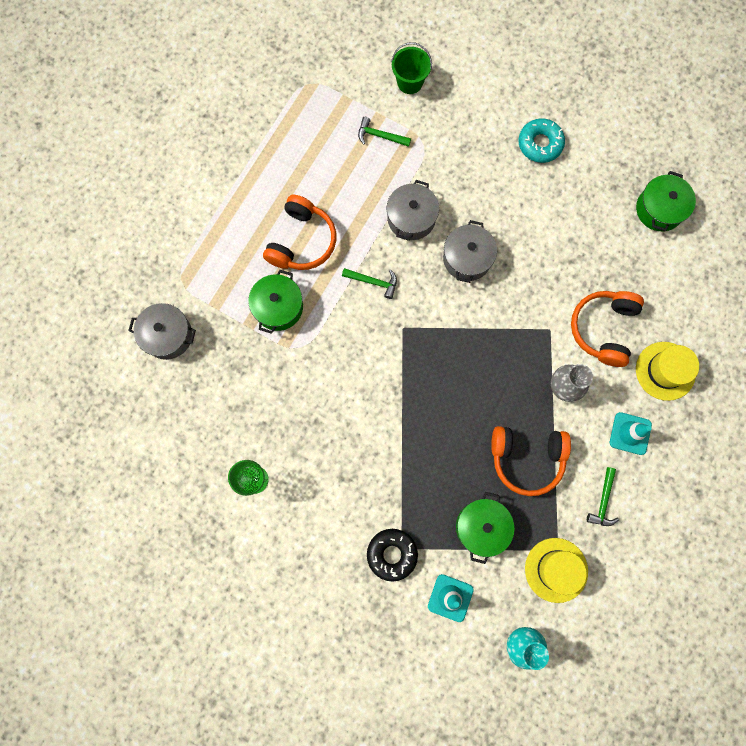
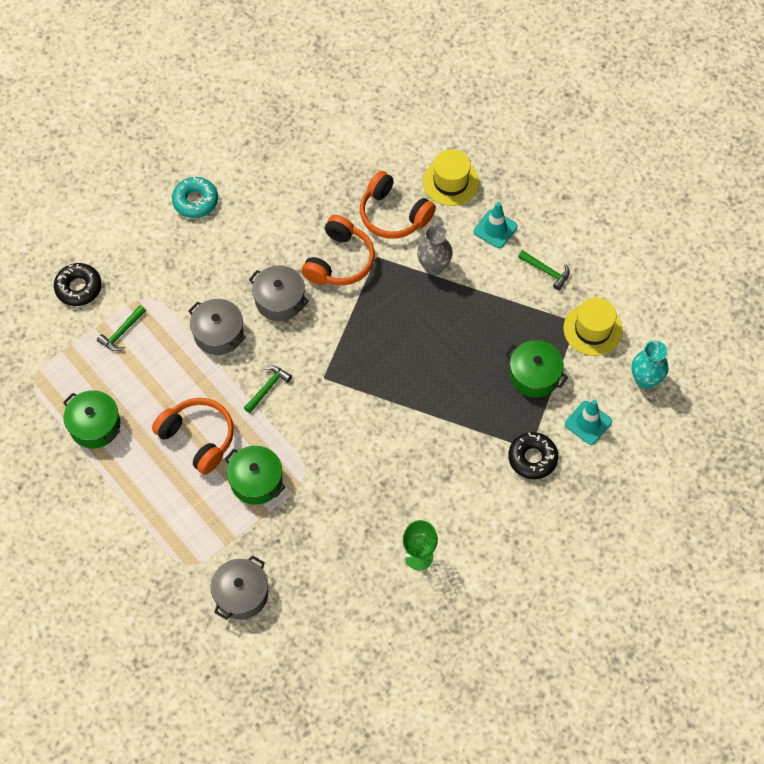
camera: 70 degrees left, 15 degrees down
green bucket [391,42,432,94] -> black donut [54,263,102,306]
orange headphones [491,426,571,496] -> orange headphones moved to [301,215,375,285]
green pot [636,171,696,231] -> green pot moved to [63,390,120,448]

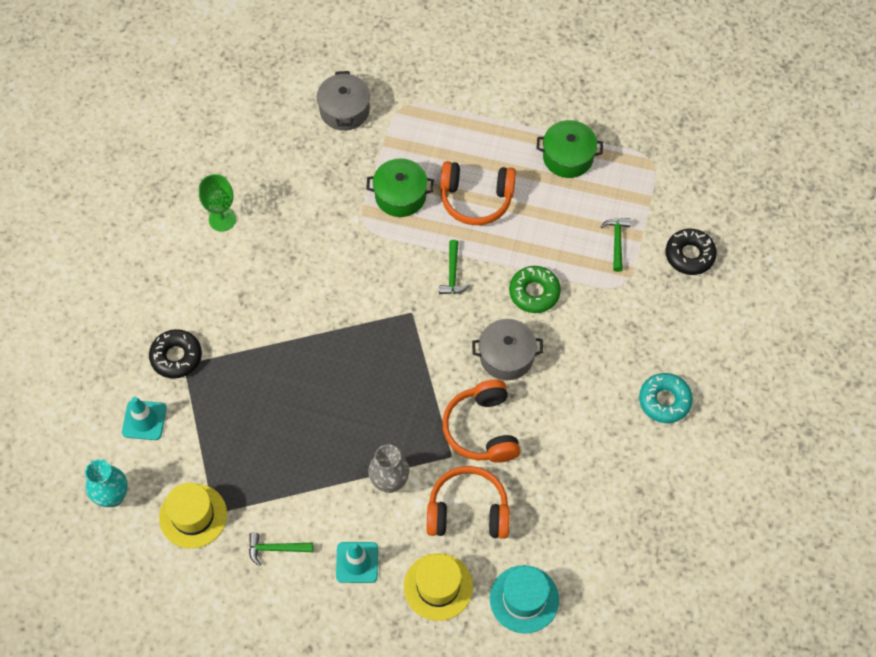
camera: 145 degrees right, 0 degrees up
grey pot [189,299,246,355] -> green donut [509,266,561,313]
green pot [505,340,568,397] -> none
none -> turquoise hat [490,565,559,633]

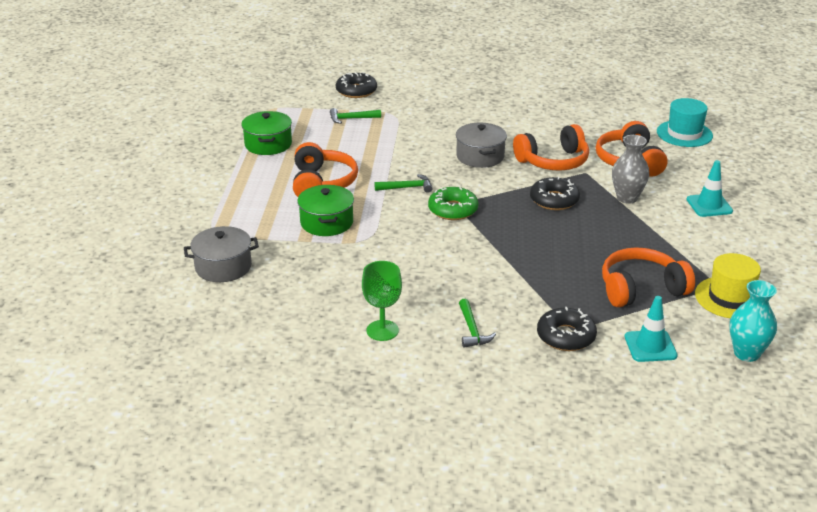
camera: 100 degrees left, 30 degrees down
green hammer [249,532,314,566] -> green hammer moved to [459,299,496,348]
yellow hat [404,553,473,621] -> none
green donut [509,266,561,313] -> green donut moved to [428,187,478,220]
turquoise donut [639,373,693,423] -> none
none -> black donut [530,177,580,210]
none -> orange headphones [602,247,695,307]

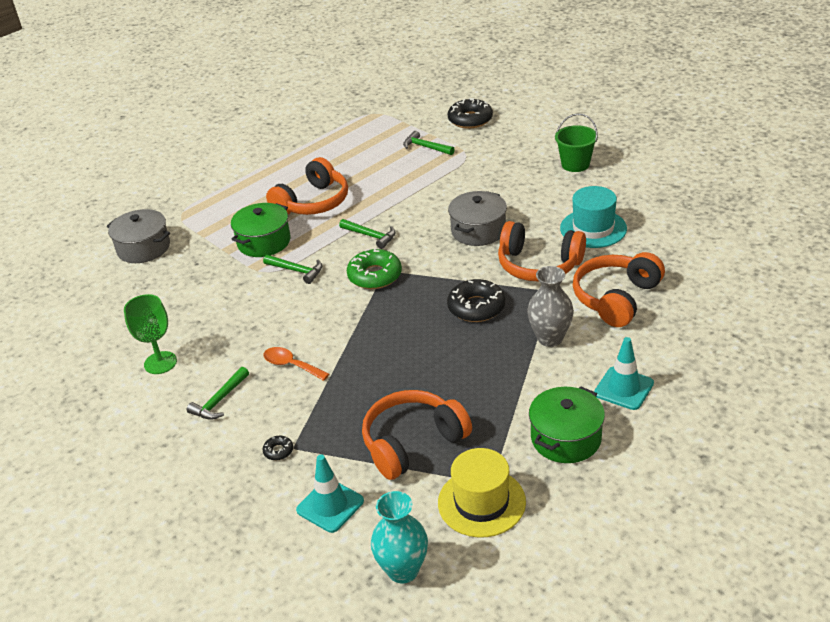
camera: 45 degrees right, 5 degrees up
green pot [241,111,292,155] -> green pot moved to [529,386,605,463]
black donut [537,307,597,351] -> black donut [263,436,293,460], size x0.46
orange headphones [602,247,695,307] -> orange headphones turned 60 degrees counterclockwise [362,390,472,480]
turquoise hat [657,98,713,147] -> turquoise hat moved to [560,186,627,248]
none -> green hammer [263,255,322,284]
none -> orange spoon [263,347,329,381]
none -> green bucket [555,113,598,172]

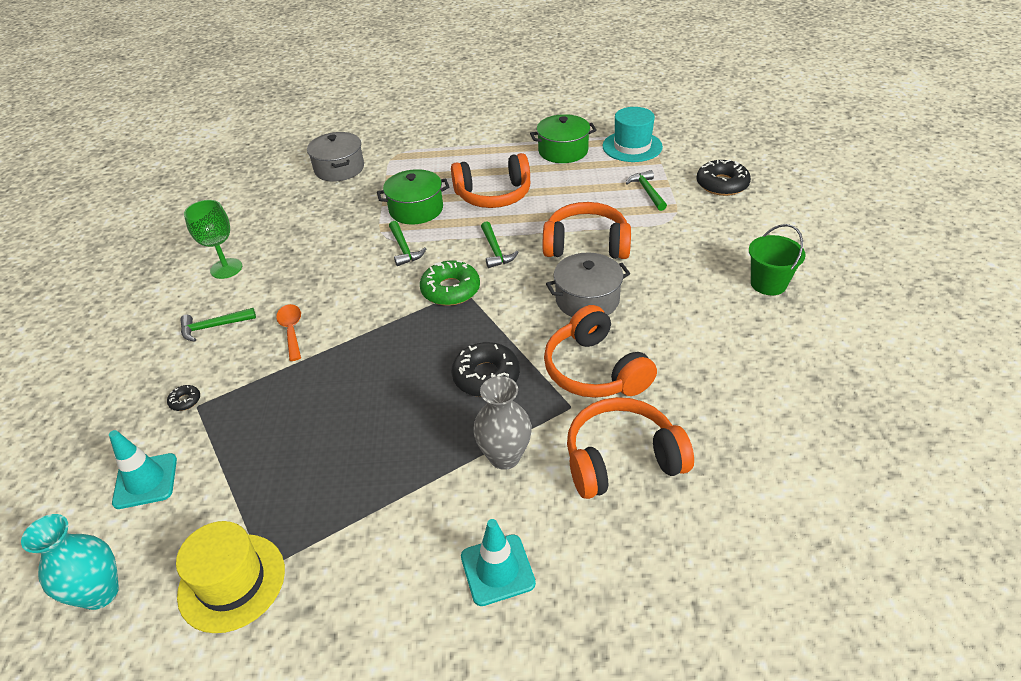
camera: 40 degrees right, 5 degrees up
orange headphones [362,390,472,480] -> orange headphones moved to [543,202,631,259]
green pot [529,386,605,463] -> green pot moved to [530,114,597,163]
turquoise hat [560,186,627,248] -> turquoise hat moved to [603,107,663,162]

